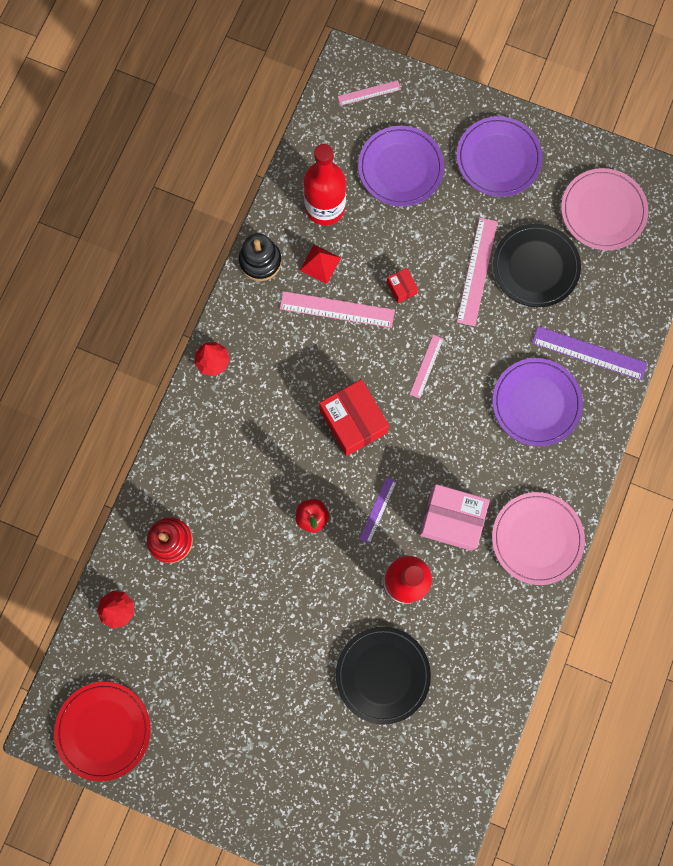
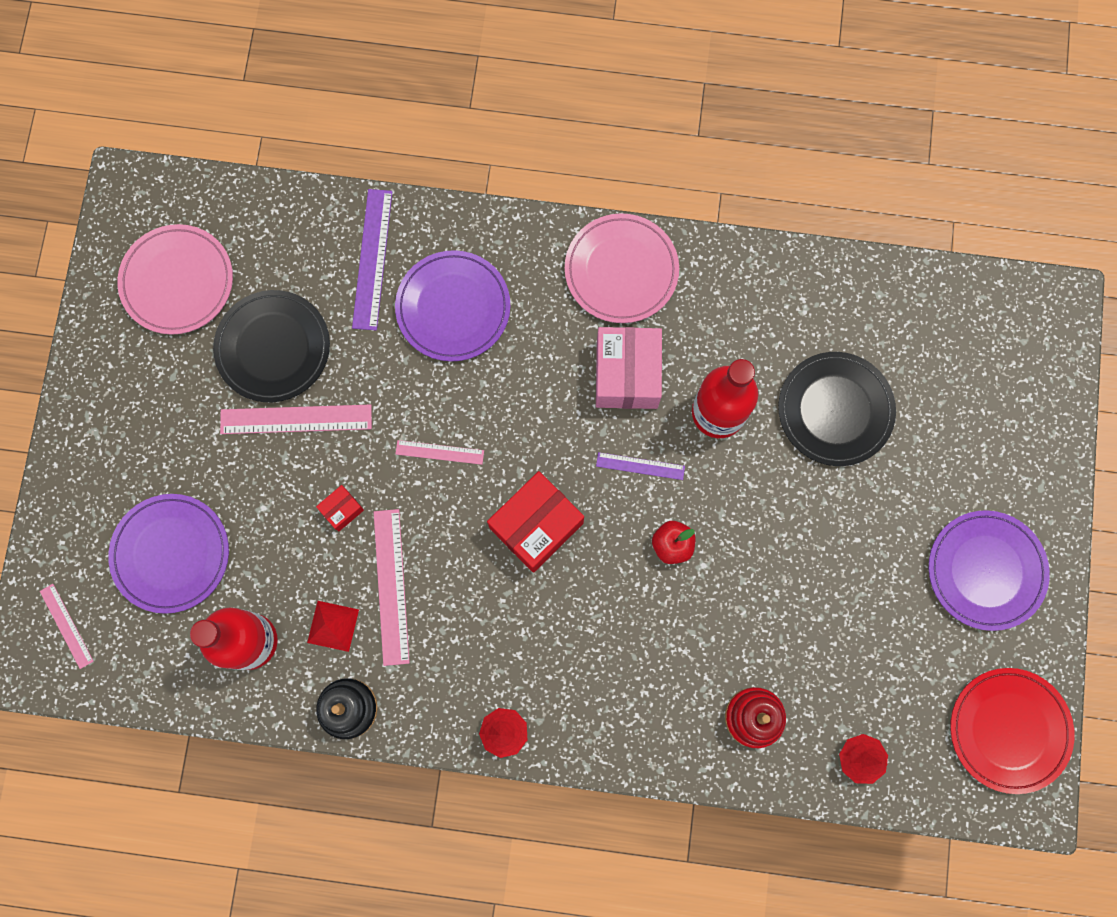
camera: 105 degrees left, 0 degrees up
purple plate [457,116,543,197] -> purple plate moved to [929,510,1050,631]

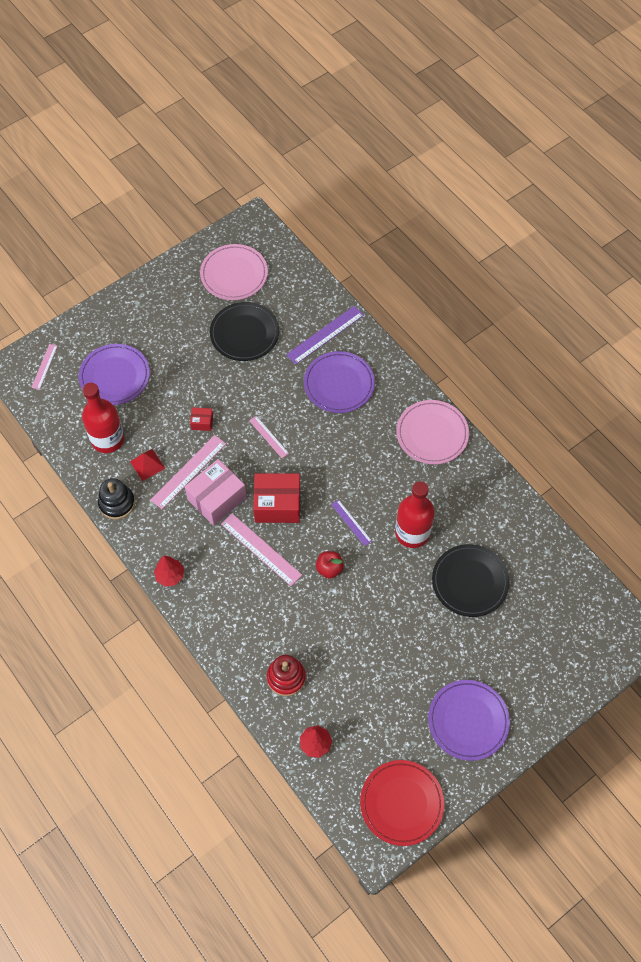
camera: 45 degrees right, 15 degrees down
pink ruler [220,404,372,434] -> pink ruler moved to [221,513,302,586]
pink box [596,327,662,409] -> pink box moved to [185,459,247,526]

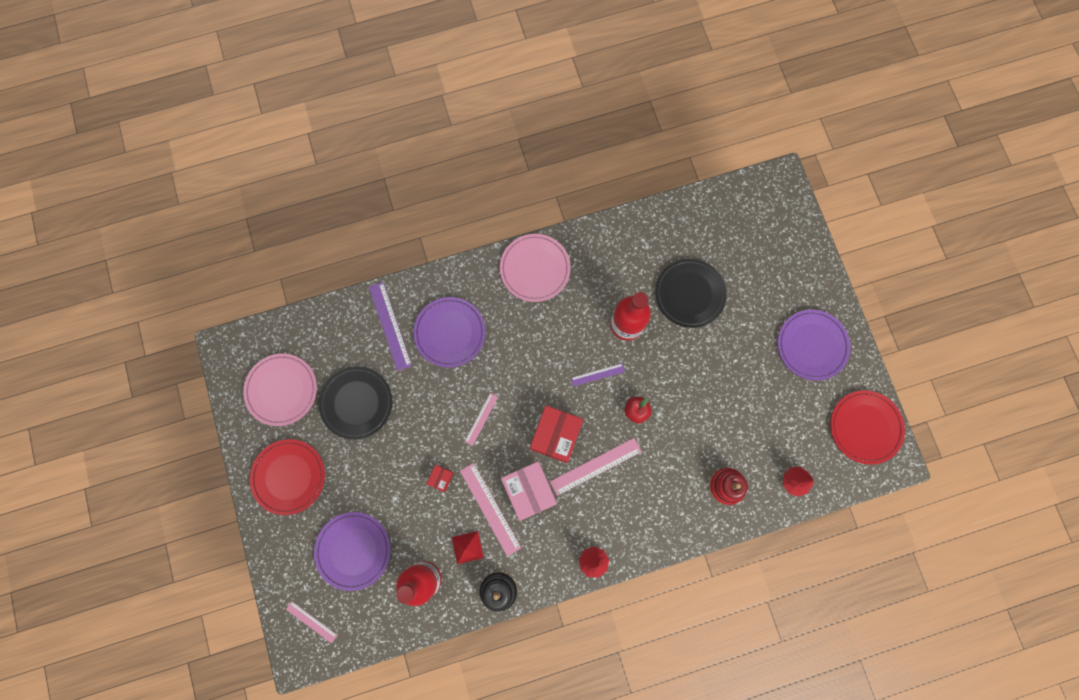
camera: 70 degrees left, 15 degrees up
pink ruler [249,416,289,458] -> pink ruler turned 45 degrees counterclockwise [465,393,498,446]
none -> red plate [250,439,325,515]

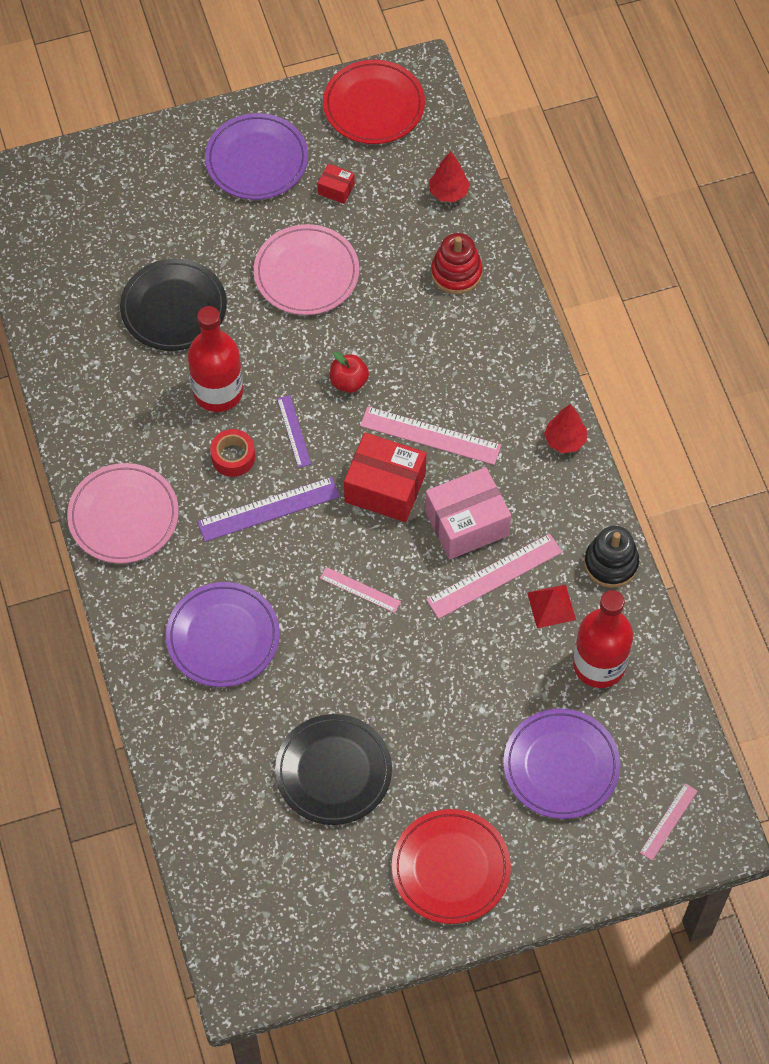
camera: 90 degrees left, 15 degrees down
pink plate [243,354,317,426] -> pink plate moved to [254,224,359,315]
purple ruler [369,282,412,371] -> purple ruler moved to [197,477,340,542]
red box [427,465,454,492] -> red box moved to [318,164,355,204]
pink ruler [550,438,642,496] -> pink ruler turned 45 degrees counterclockwise [360,406,501,465]
none -> red tape [210,429,255,477]

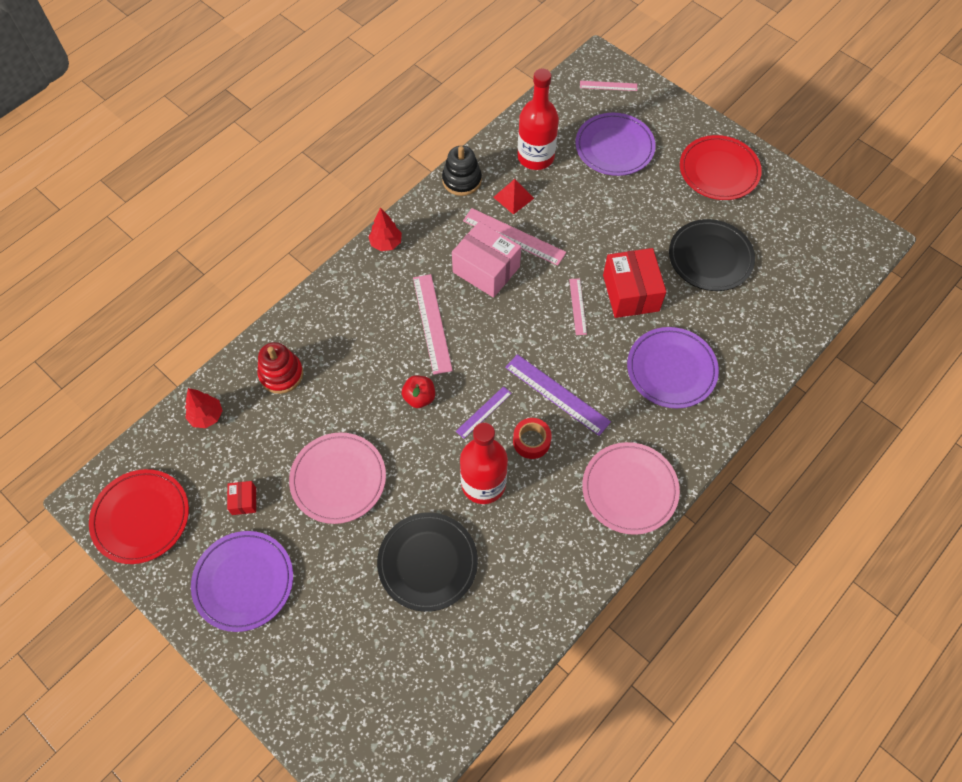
camera: 120 degrees left, 0 degrees up
red box [344,433,426,522] -> red box moved to [603,248,666,318]

